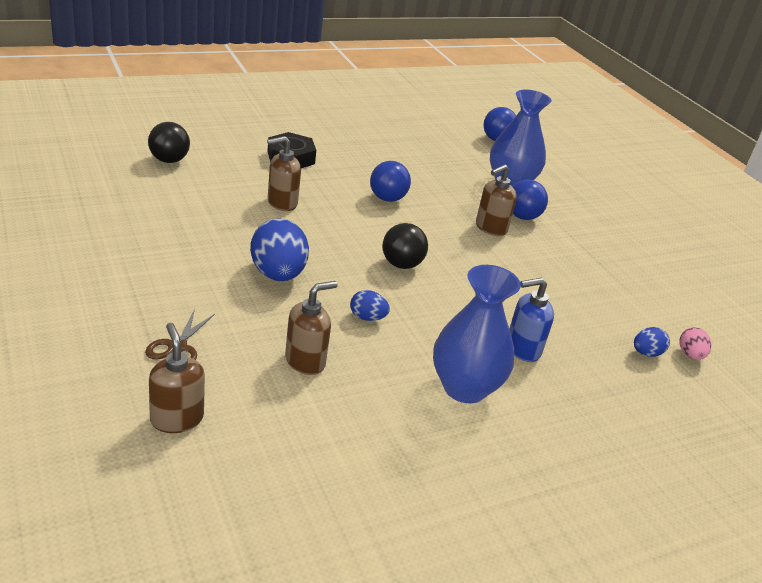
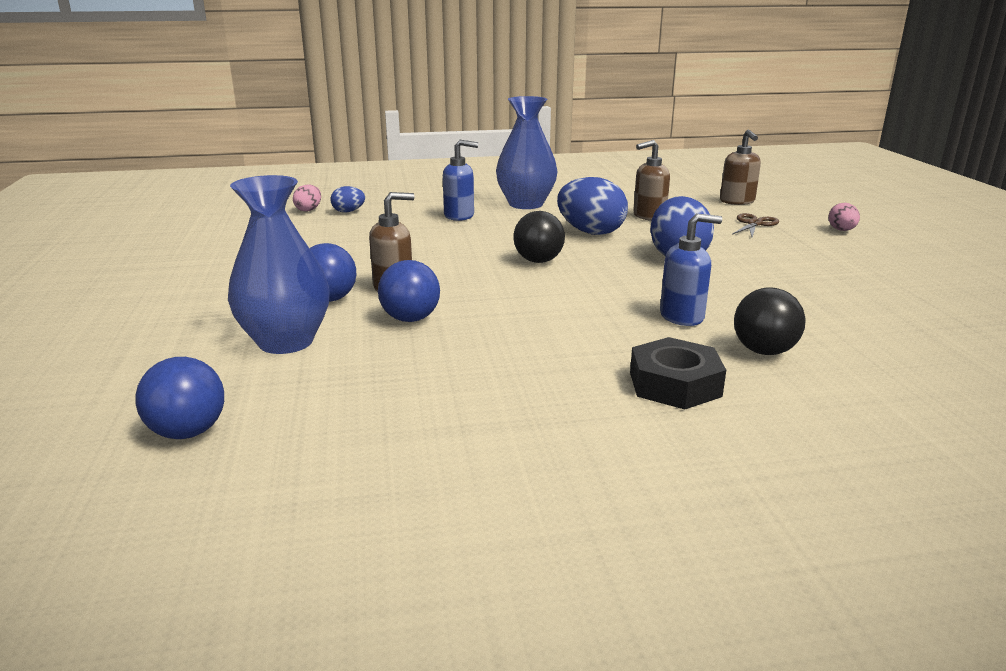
camera: 160 degrees left, 10 degrees down
black ball [148,122,190,163] -> black ball moved to [734,287,806,355]
brown soap dispenser [267,136,301,211] -> blue soap dispenser [660,213,722,326]
blue egg [350,290,390,321] -> blue egg [557,177,628,235], size x1.99
blue ball [370,161,411,202] -> blue ball moved to [378,260,440,322]
none -> pink egg [828,203,860,231]

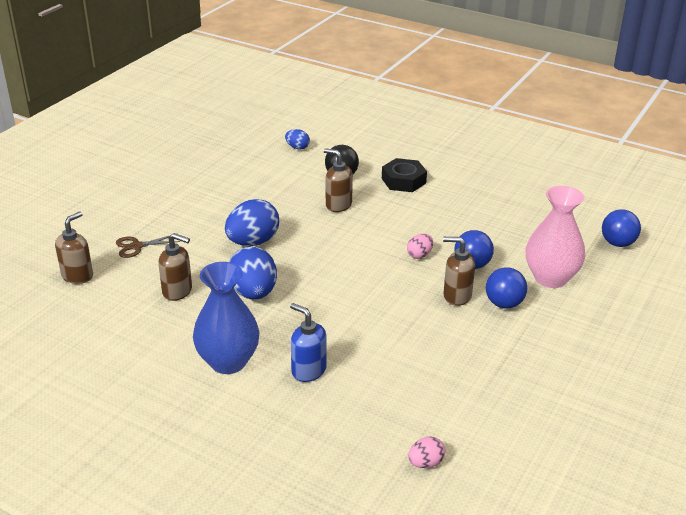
camera: 140 degrees left, 10 degrees up
blue vase [228,175,330,354] -> pink vase [526,186,585,288]
blue egg [330,186,365,213] -> blue egg moved to [285,129,310,150]
black ball [513,211,565,263] -> none
blue soap dispenser [660,213,722,326] -> brown soap dispenser [324,148,353,212]
pink egg [828,203,860,231] -> pink egg moved to [407,234,433,259]

